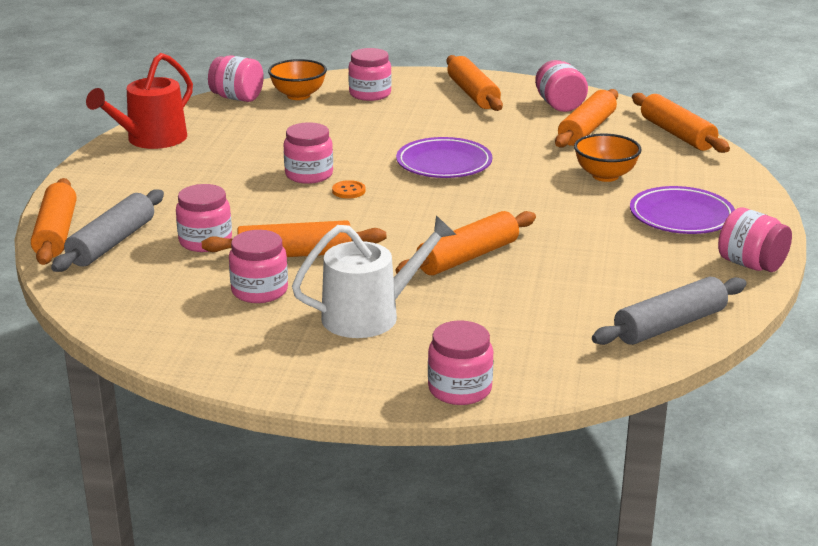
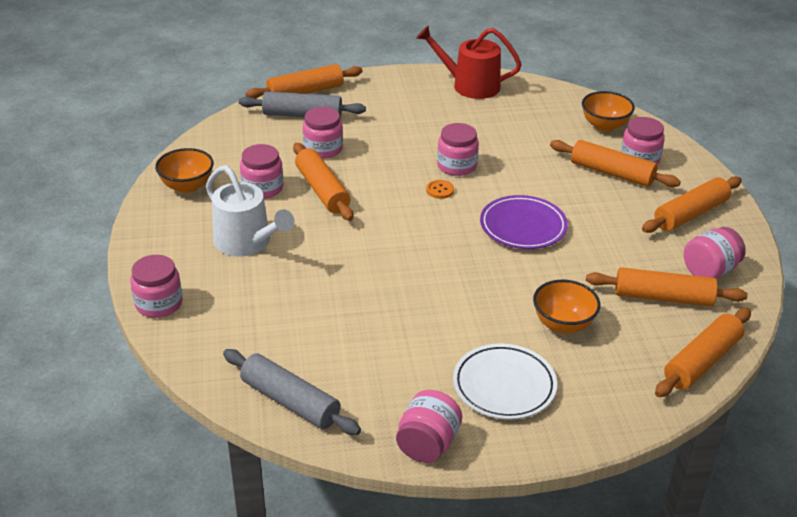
camera: 70 degrees right, 10 degrees up
pink jar [208,55,264,102] -> none
orange rolling pin [396,211,536,275] -> orange rolling pin moved to [550,140,681,187]
purple plate [630,186,735,234] -> white plate [453,343,557,419]
none -> orange bowl [155,148,214,193]

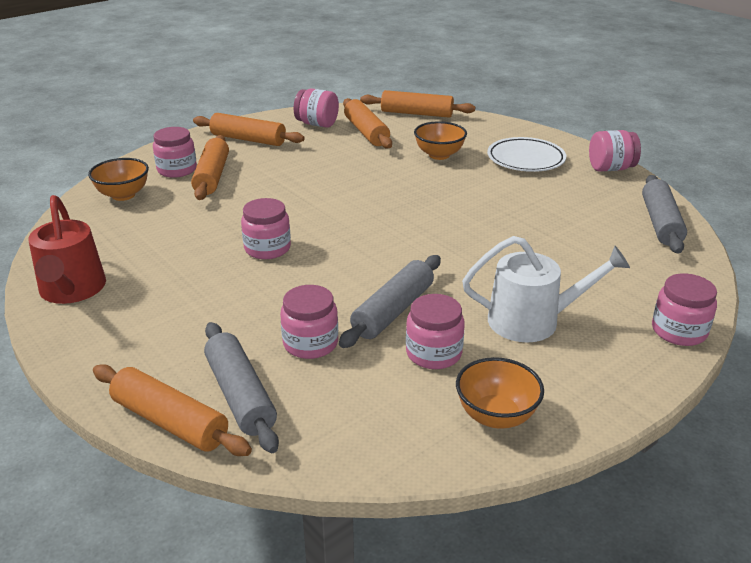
camera: 120 degrees left, 5 degrees down
white watering can [206,165,295,257] -> white watering can turned 75 degrees clockwise [462,236,630,343]
orange rolling pin [293,143,353,221] -> grey rolling pin [339,255,441,348]
orange button [426,180,454,199] -> none
purple plate [480,195,568,249] -> none

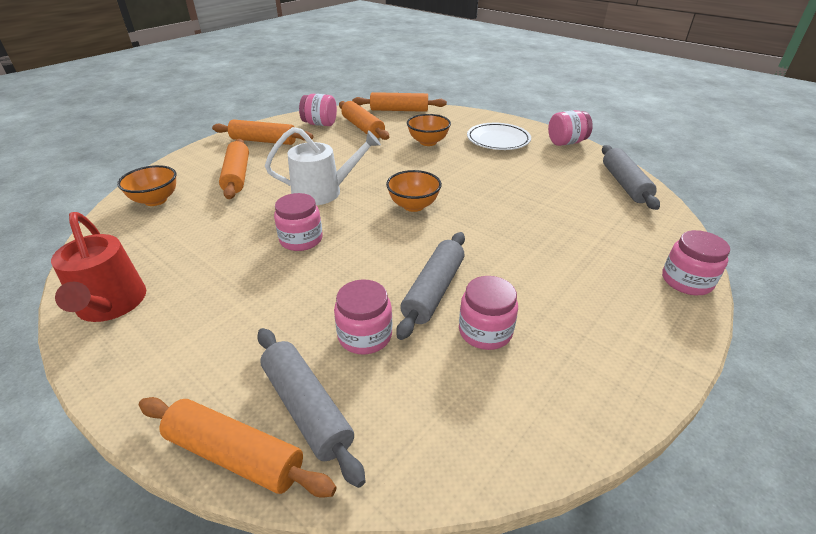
camera: 10 degrees left, 5 degrees up
pink jar [153,127,197,178] -> none
orange bowl [456,357,544,429] -> orange bowl moved to [386,170,442,212]
white watering can [462,236,630,343] -> white watering can moved to [265,127,381,205]

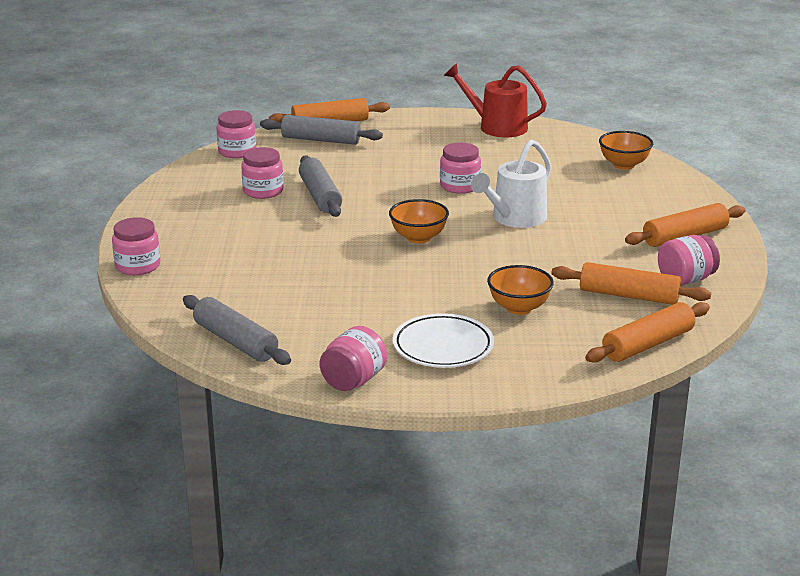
camera: 140 degrees right, 10 degrees down
orange rolling pin [219,139,249,199] -> none
pink jar [334,280,392,354] -> pink jar moved to [216,110,256,158]

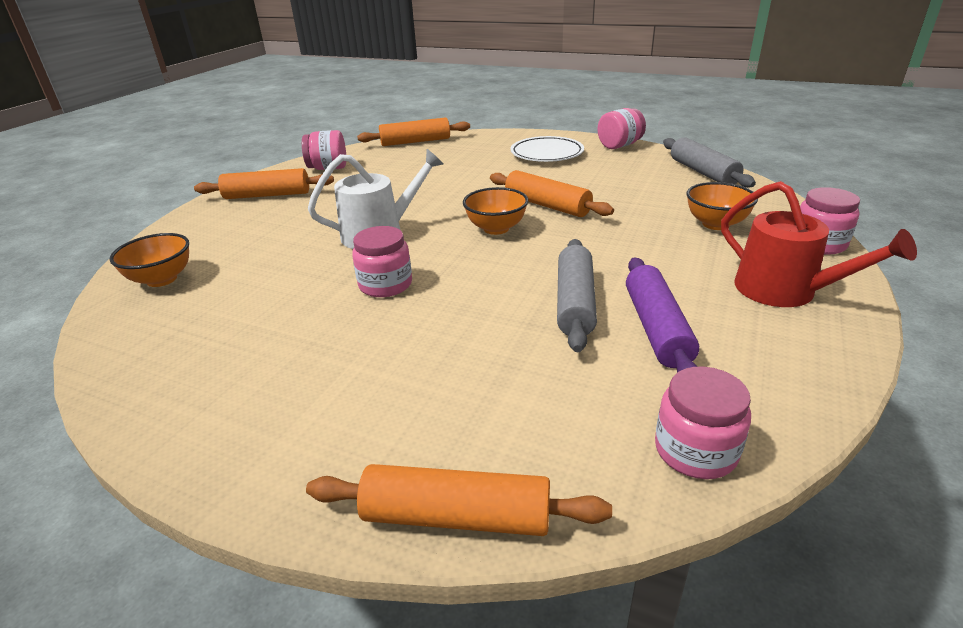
camera: 155 degrees left, 5 degrees up
pink jar [241,147,283,199] -> purple rolling pin [626,257,699,373]
grey rolling pin [260,115,383,145] -> none
red watering can [444,63,547,137] -> red watering can moved to [721,181,917,307]
orange bowl [487,265,554,315] -> orange bowl moved to [687,182,758,230]
orange rolling pin [552,262,711,305] -> orange rolling pin moved to [490,170,614,217]

